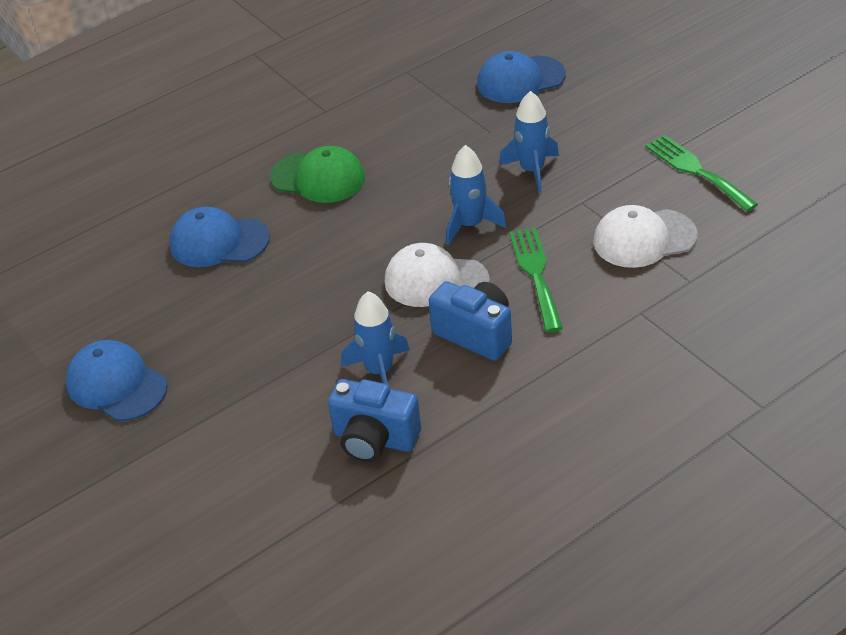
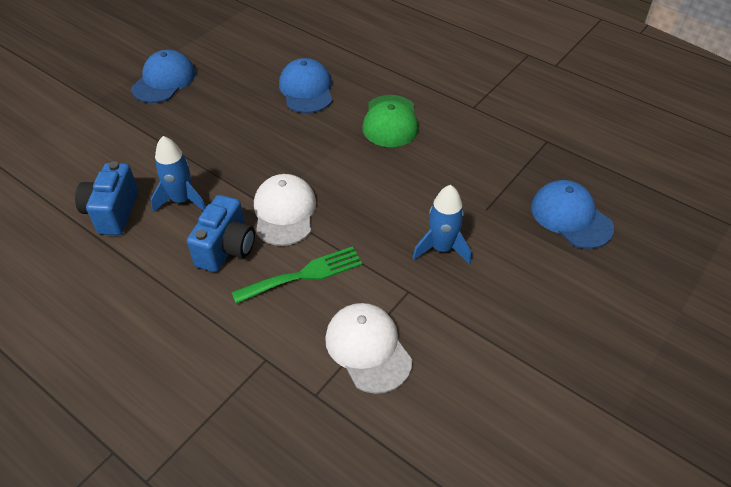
camera: 70 degrees right, 5 degrees up
blue rocket [446,145,507,245] -> none
green fork [645,135,758,212] -> none

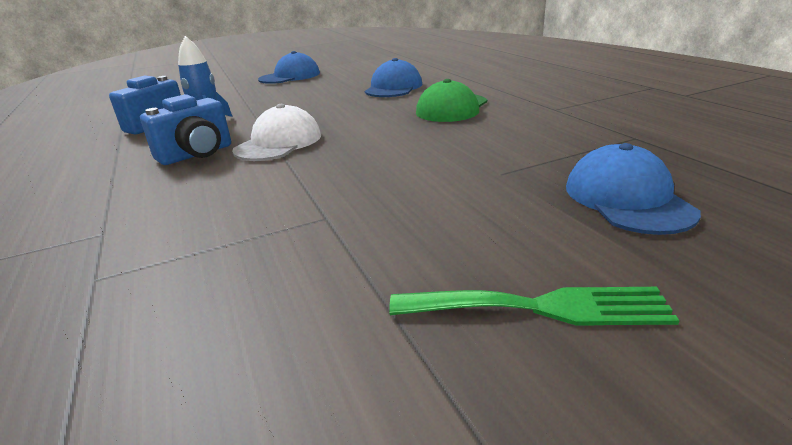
camera: 30 degrees right, 20 degrees down
green fork [231,246,362,304] -> green fork moved to [389,287,680,325]
white cap [325,303,412,394] -> none
blue rocket [413,185,471,264] -> none

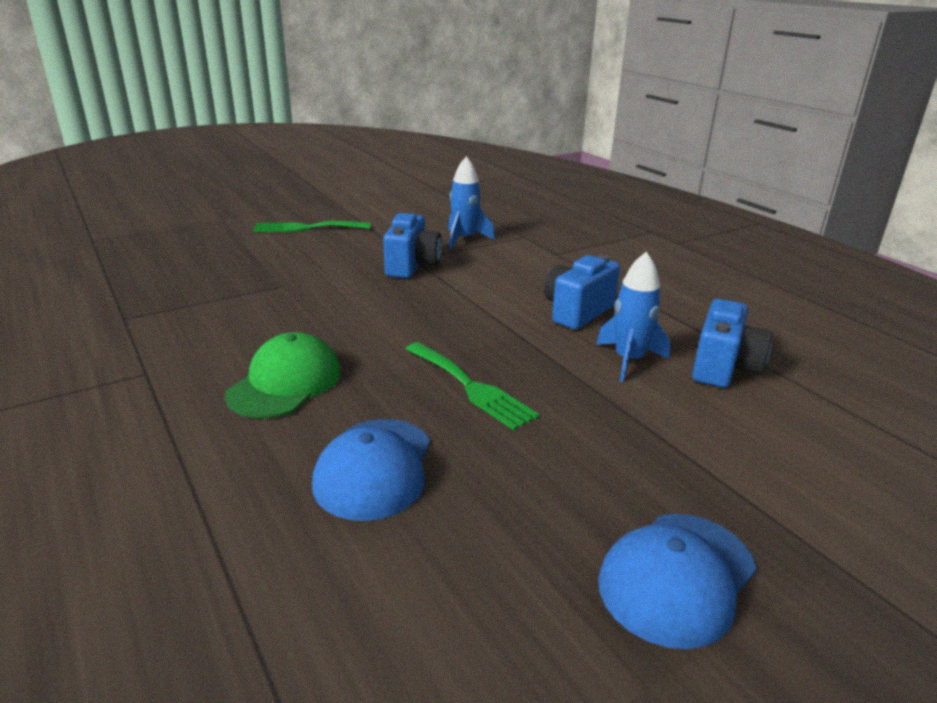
camera: 170 degrees right, 0 degrees up
white cap [232,104,321,161] -> none
blue cap [566,143,701,235] -> none
none -> blue camera [383,213,442,278]
none -> green fork [406,342,540,430]
none -> blue rocket [448,156,495,249]

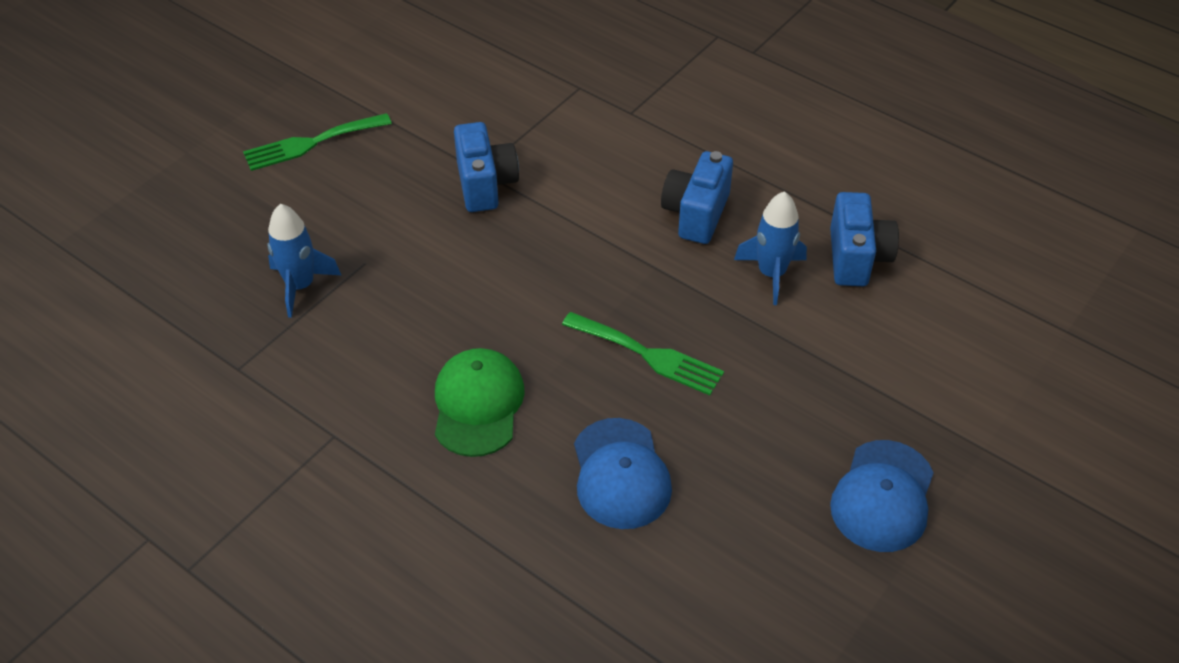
camera: 20 degrees left, 20 degrees up
blue rocket [448,156,495,249] -> blue rocket moved to [267,204,341,318]

